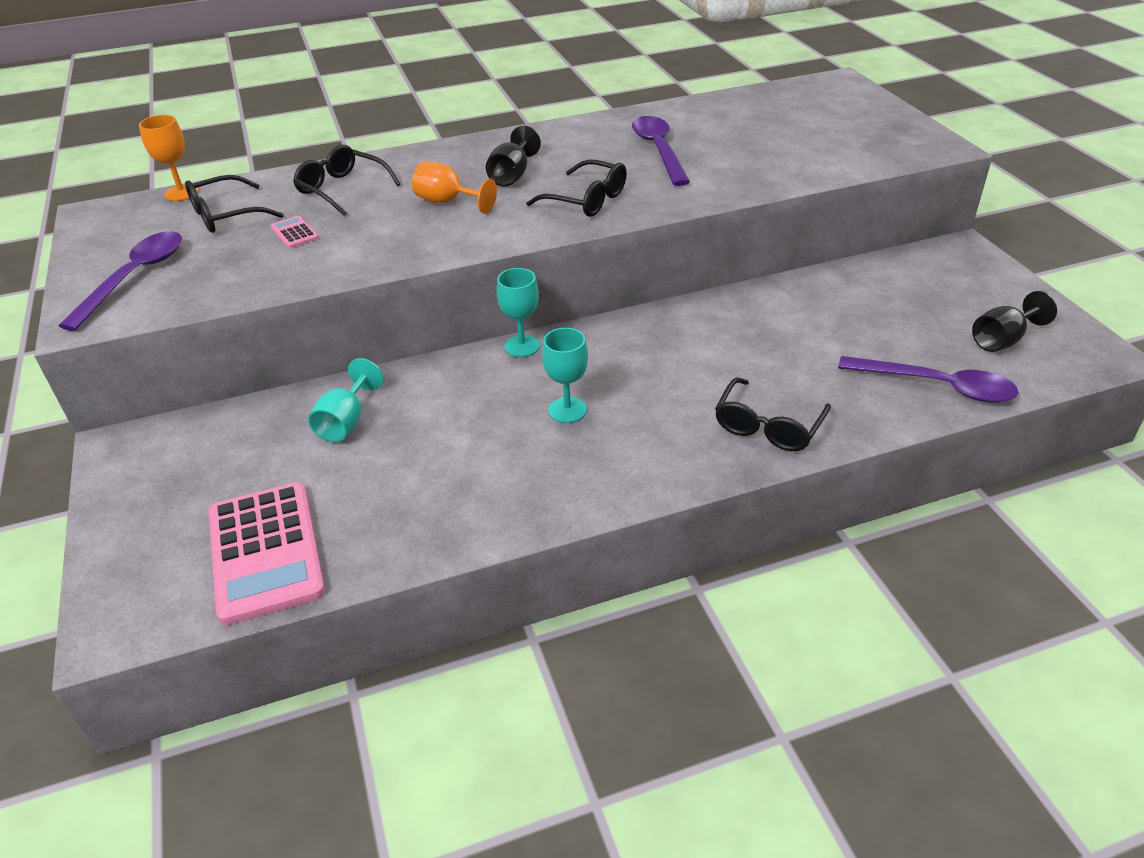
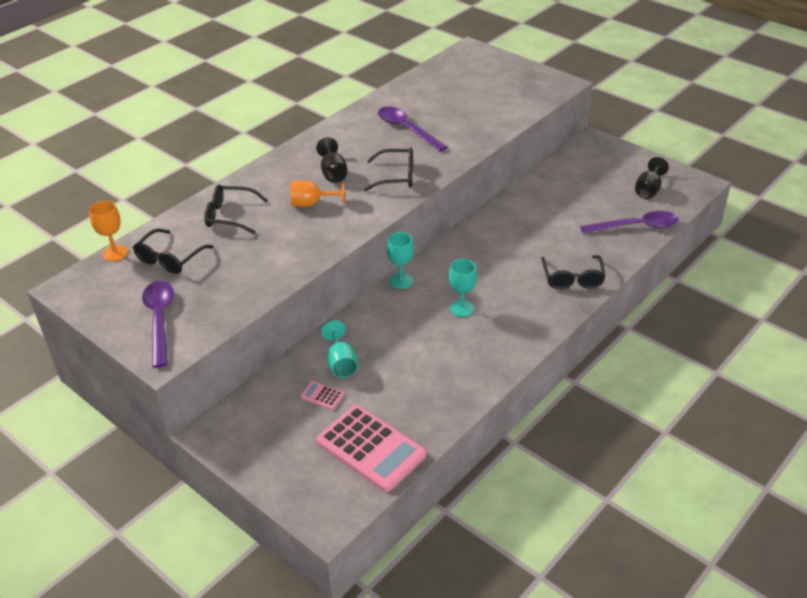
camera: 30 degrees left, 0 degrees up
pink calculator [271,216,318,248] -> pink calculator moved to [301,381,344,410]

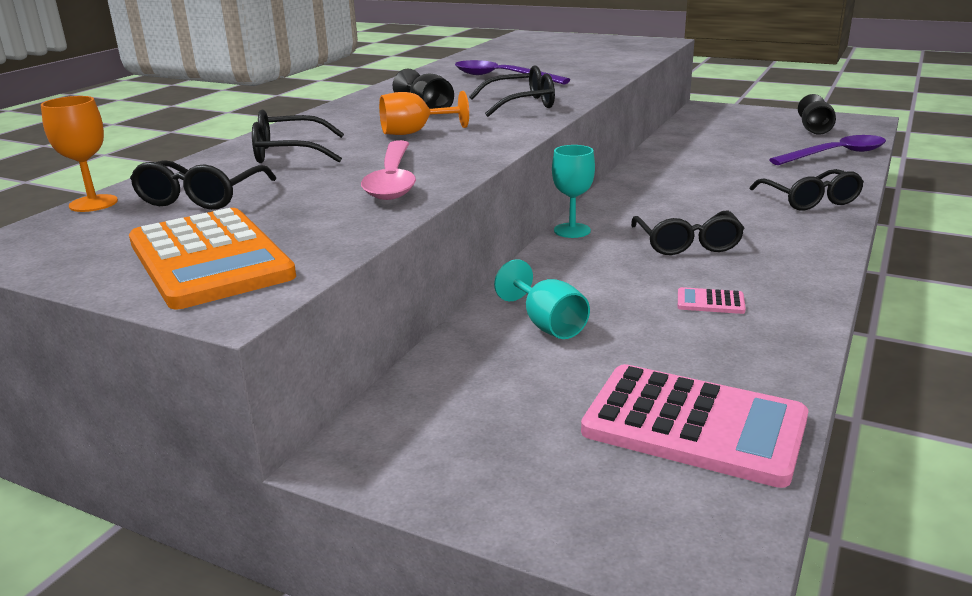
camera: 15 degrees left, 15 degrees down
purple spoon [142,281,174,368] -> orange calculator [129,208,296,309]
pink calculator [301,381,344,410] -> pink calculator moved to [678,287,746,314]
turquoise goblet [449,259,477,317] -> black glasses [631,211,745,255]
none -> pink spoon [361,140,416,200]

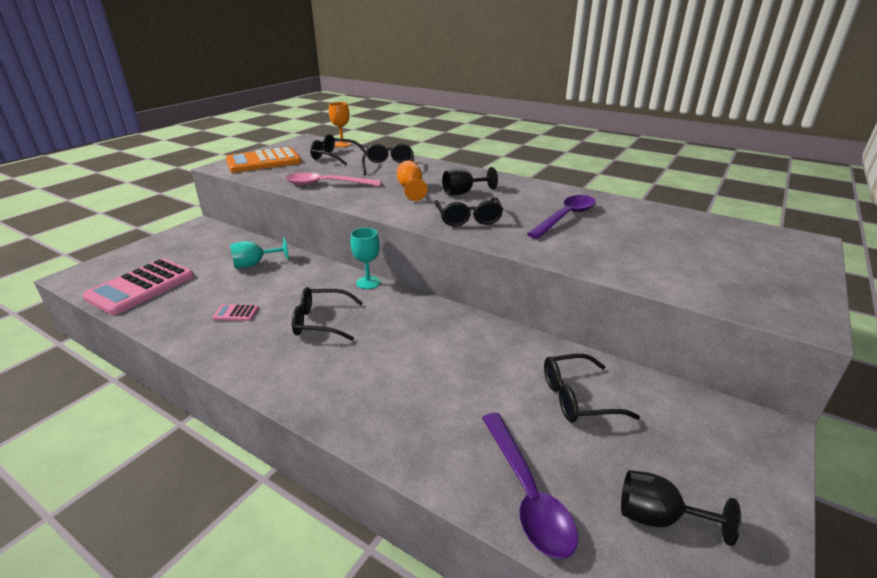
camera: 95 degrees right, 5 degrees up
pink calculator [678,287,746,314] -> pink calculator turned 105 degrees counterclockwise [213,304,259,321]
black glasses [749,169,864,210] -> black glasses moved to [544,354,640,423]

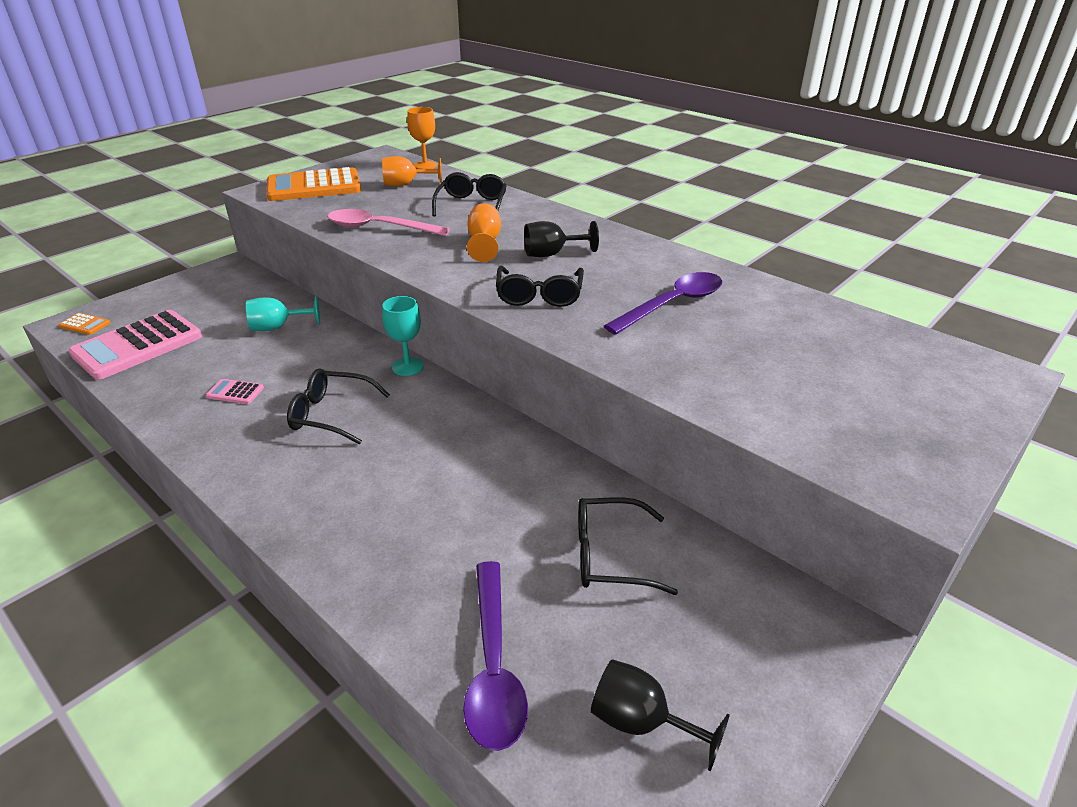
camera: 10 degrees right, 5 degrees up
black glasses [310,134,366,165] -> orange goblet [382,156,442,186]
none -> orange calculator [59,313,111,335]

